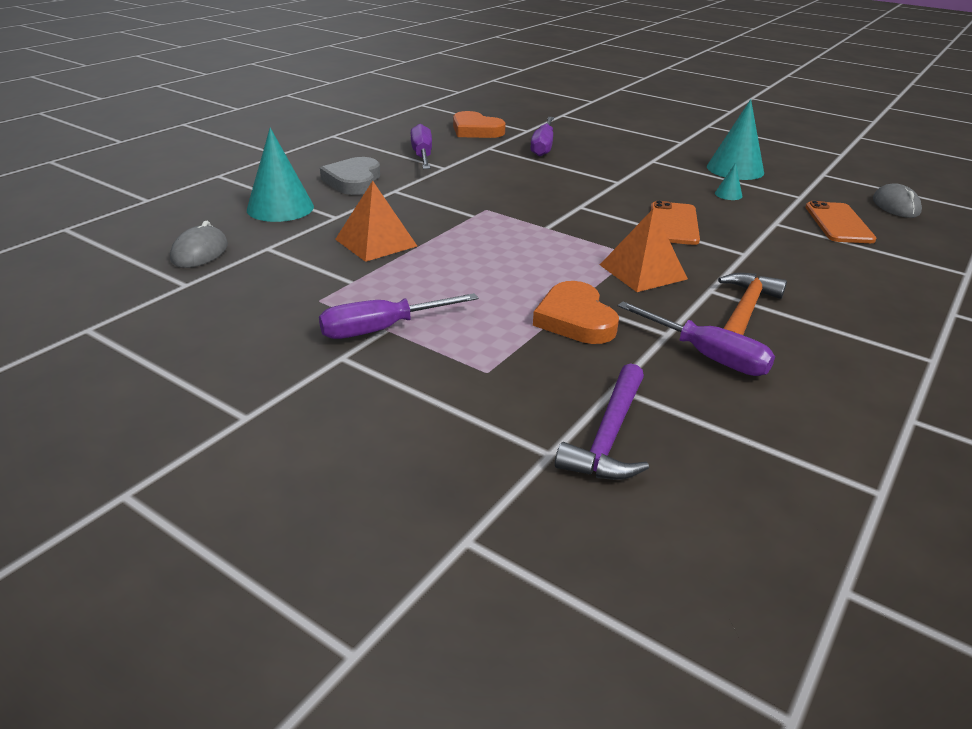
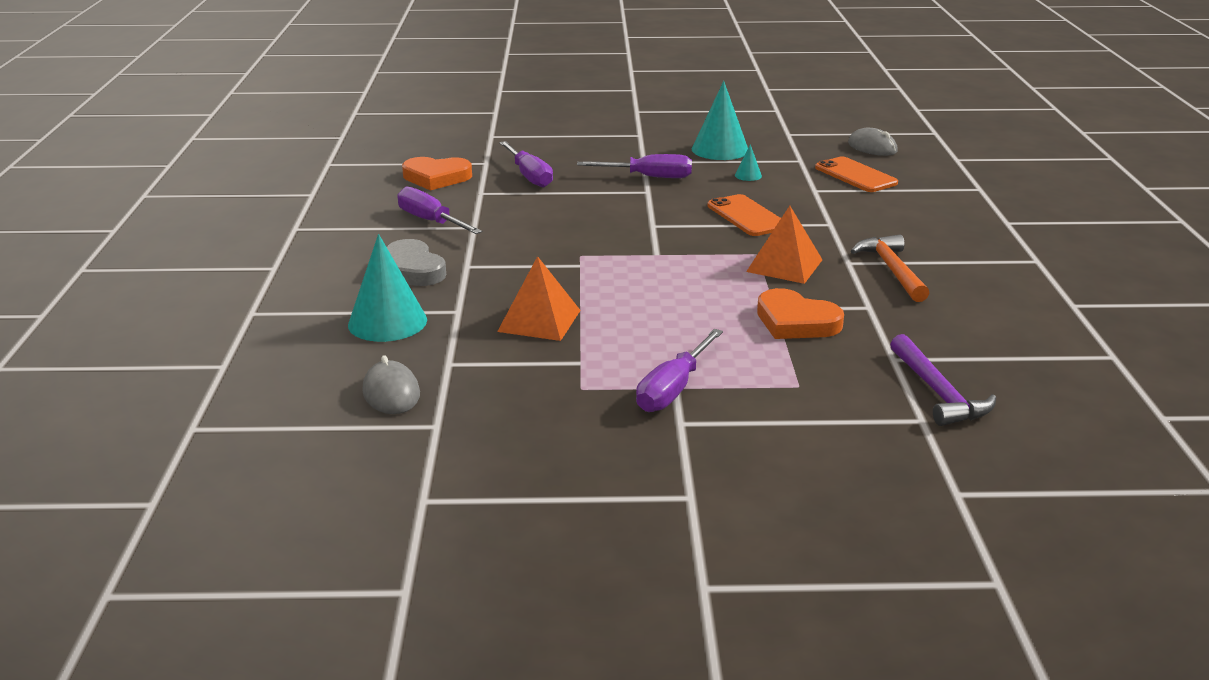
camera: 35 degrees left, 5 degrees down
purple screwdriver [618,301,775,376] -> purple screwdriver moved to [577,154,692,178]

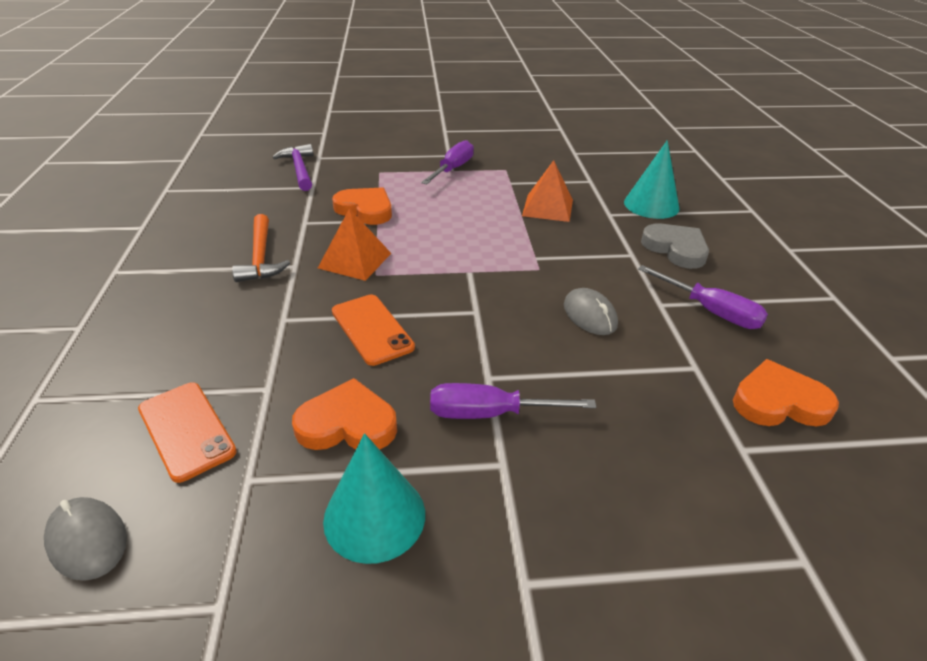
camera: 175 degrees right, 10 degrees up
grey mouse [362,355,420,414] -> grey mouse moved to [564,288,618,335]
purple screwdriver [499,141,553,188] -> none
turquoise cone [735,144,762,181] -> orange heart [292,378,397,450]

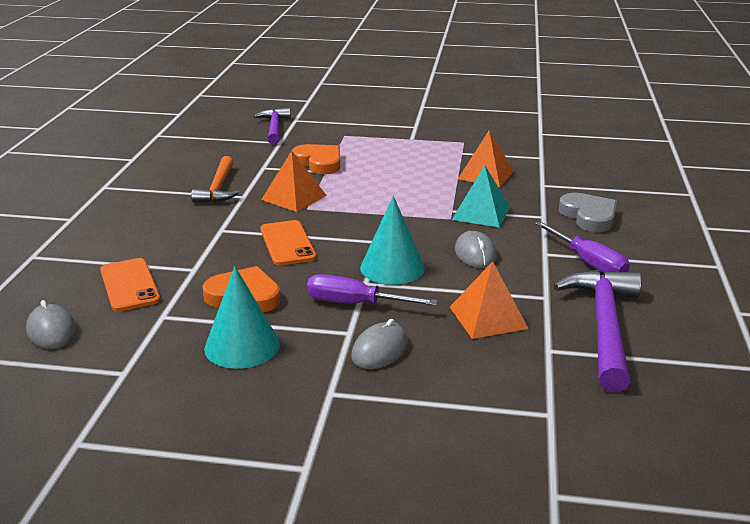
camera: 15 degrees right, 10 degrees down
purple screwdriver [421,140,474,184] -> none
turquoise cone [624,140,680,219] -> turquoise cone moved to [360,196,425,285]
orange heart [733,359,839,426] -> purple hammer [553,270,642,393]
none -> grey mouse [351,319,408,369]
none -> orange pyramid [450,261,529,339]
none -> turquoise pyramid [452,165,510,228]

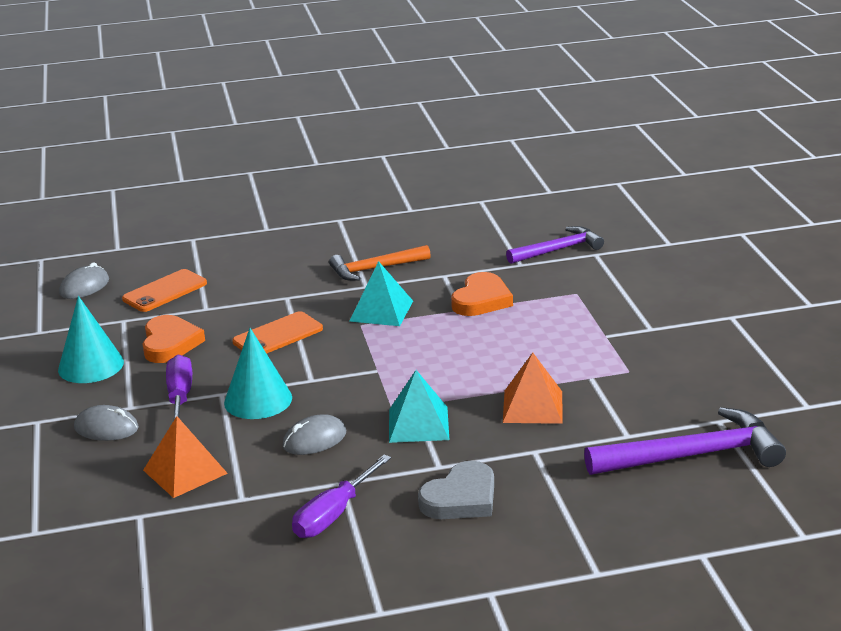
camera: 70 degrees right, 0 degrees up
orange pyramid [261,151,327,212] -> turquoise pyramid [349,261,413,326]
purple hammer [553,270,642,393] -> purple hammer moved to [584,407,786,475]

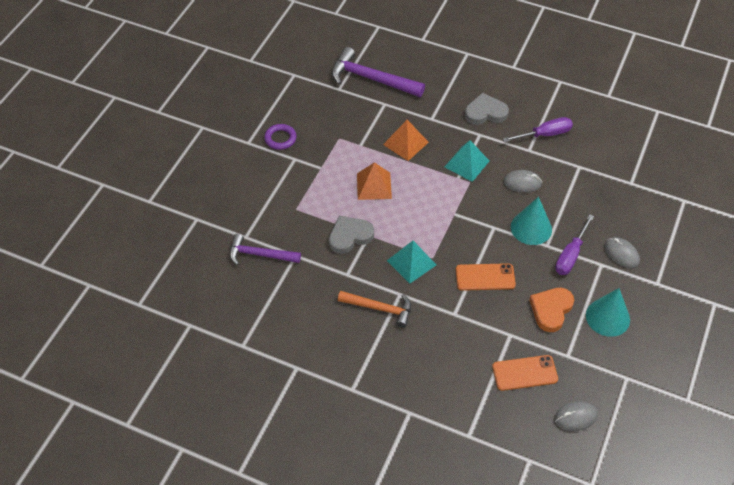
camera: 145 degrees left, 25 degrees up
orange pyramid [143,416,228,498] -> orange pyramid moved to [357,162,392,200]
orange heart [451,272,513,316] -> grey heart [329,216,374,254]
none -> purple ring [264,124,297,150]

